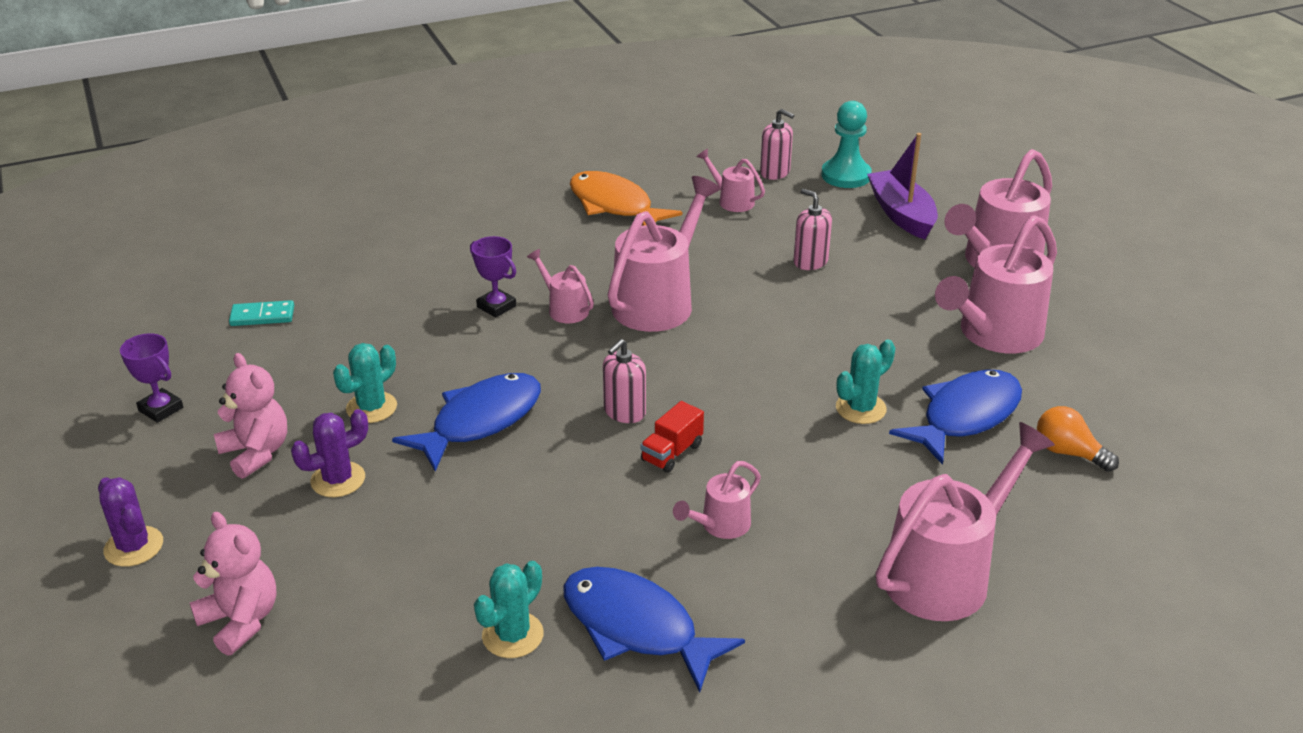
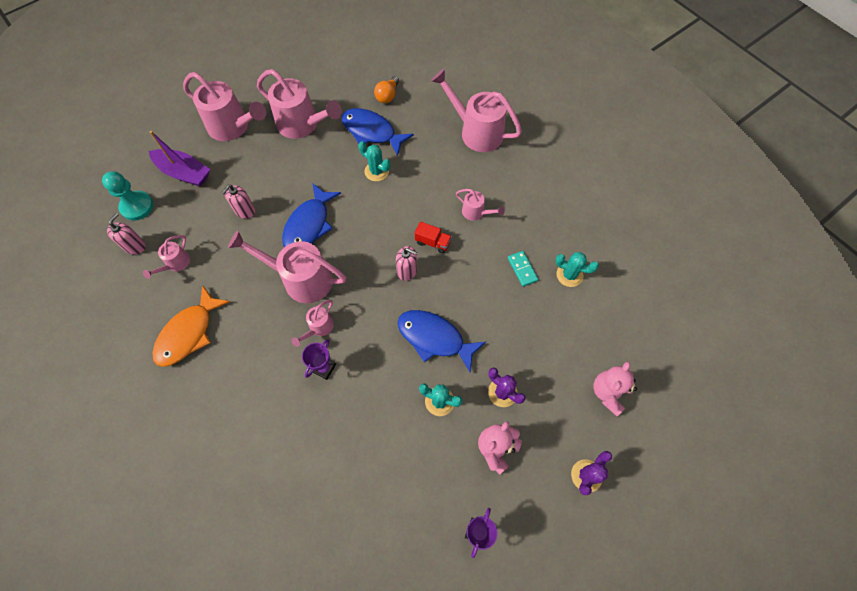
camera: 105 degrees left, 30 degrees up
turquoise domino [229,300,294,326] -> turquoise domino moved to [508,251,538,287]
blue fish [563,567,745,693] -> blue fish moved to [282,183,341,247]
purple boat [867,133,938,239] -> purple boat turned 120 degrees counterclockwise [149,131,210,187]

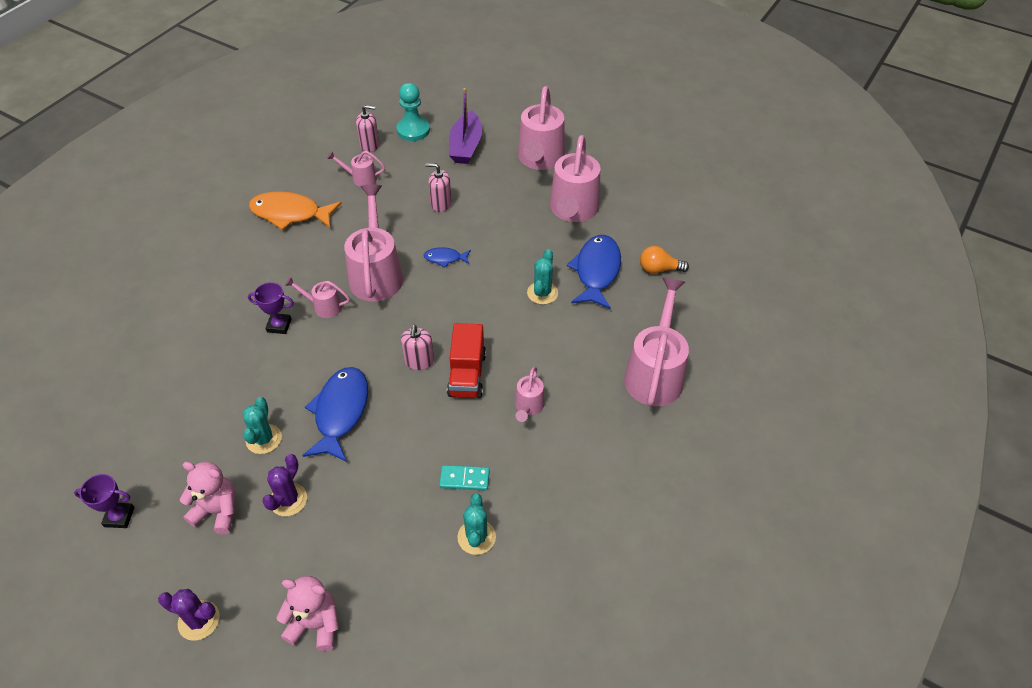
camera: 70 degrees right, 15 degrees down
blue fish [282,183,341,247] -> blue fish [424,247,471,268], size x0.50
red truck [415,222,452,253] -> red truck [447,323,486,398], size x1.58
turquoise domino [508,251,538,287] -> turquoise domino turned 45 degrees clockwise [439,465,490,491]

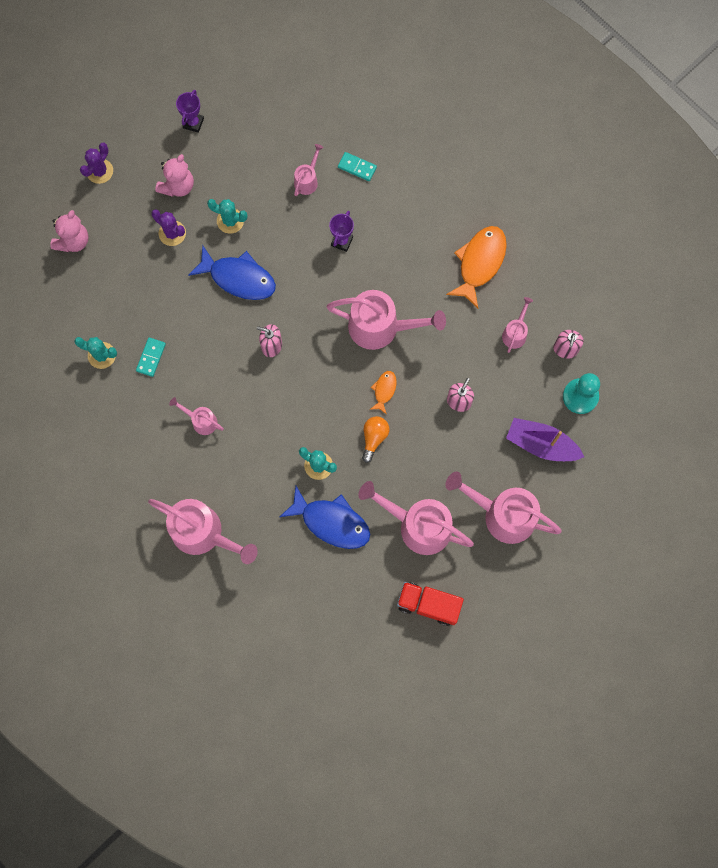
camera: 105 degrees right, 25 degrees up
pink watering can [285,277,350,318] -> pink watering can moved to [294,144,324,196]
blue fish [424,247,471,268] -> orange fish [370,371,396,414]
red truck [447,323,486,398] -> red truck moved to [397,582,464,626]
orange light bulb [640,246,689,273] -> orange light bulb moved to [362,416,389,463]
none -> turquoise domino [338,152,377,181]

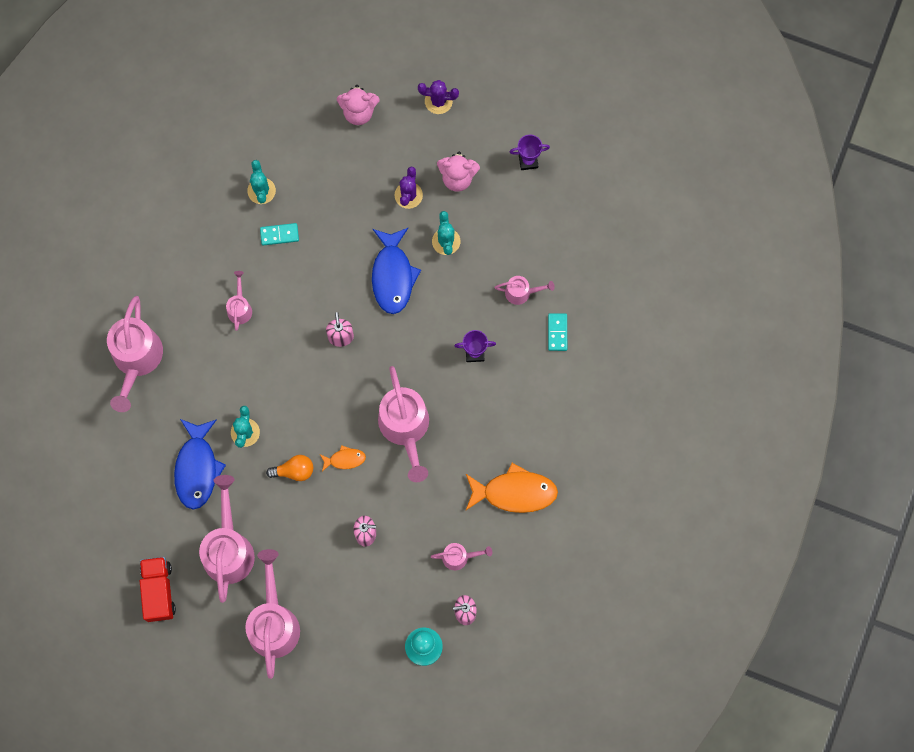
camera: 65 degrees right, 0 degrees up
purple boat [506,418,584,461] -> none

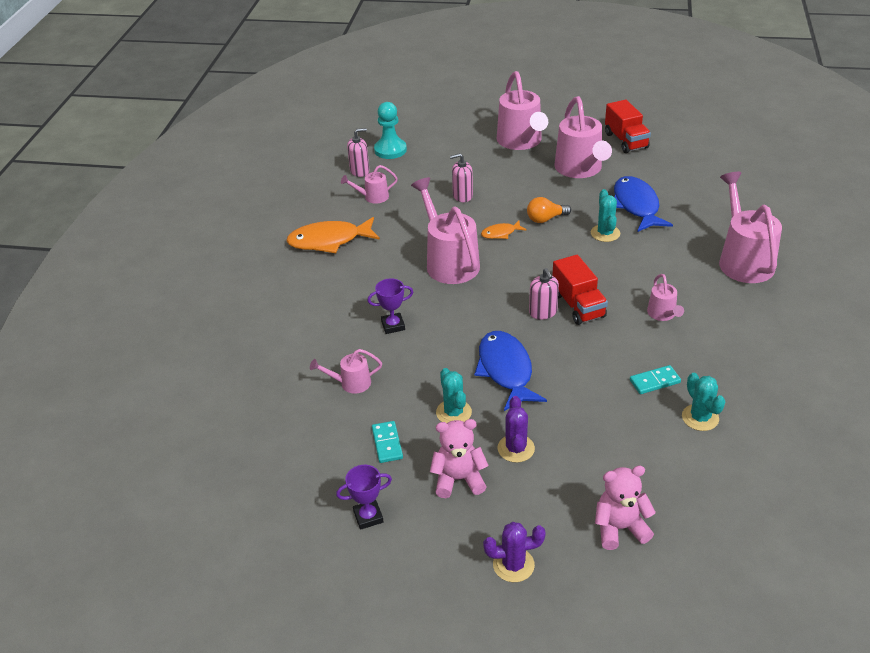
camera: 170 degrees right, 35 degrees down
turquoise domino [548,313,567,351] -> turquoise domino moved to [372,421,403,463]
none -> red truck [552,255,608,325]

